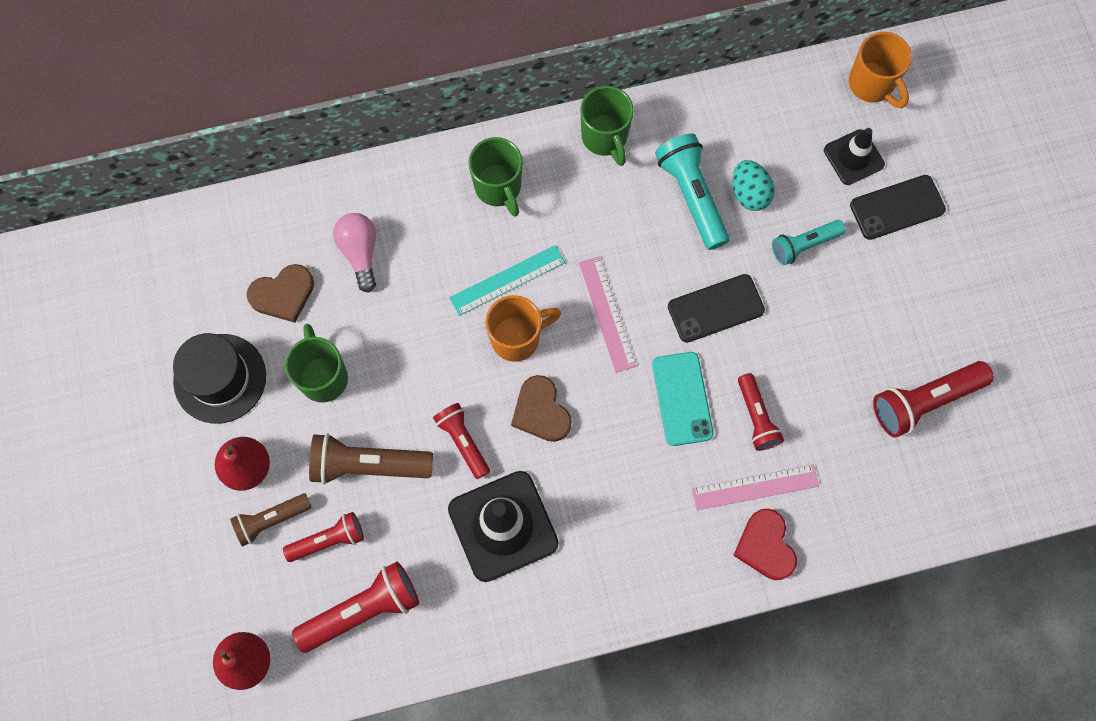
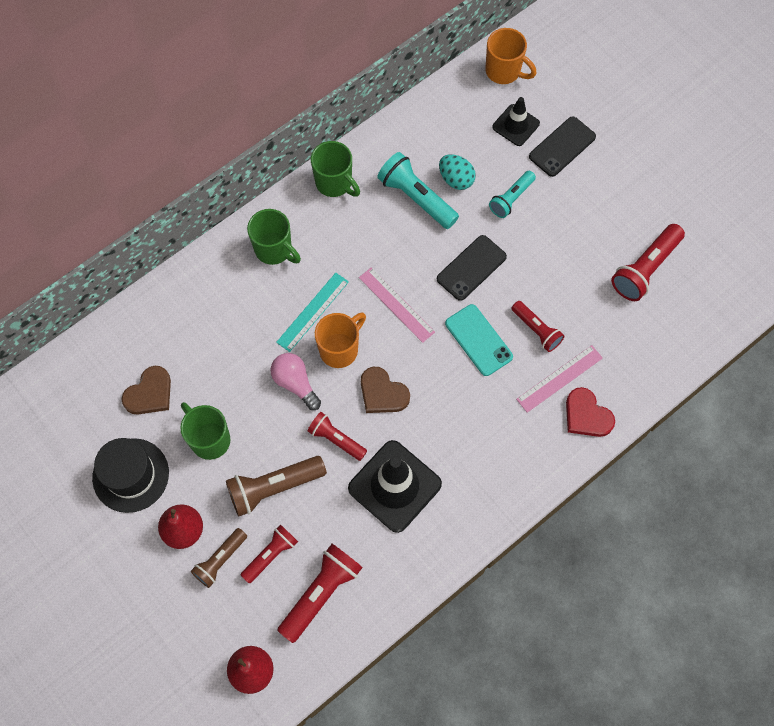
camera: 25 degrees left, 5 degrees down
pink light bulb [333,213,376,293] -> pink light bulb moved to [271,353,321,410]

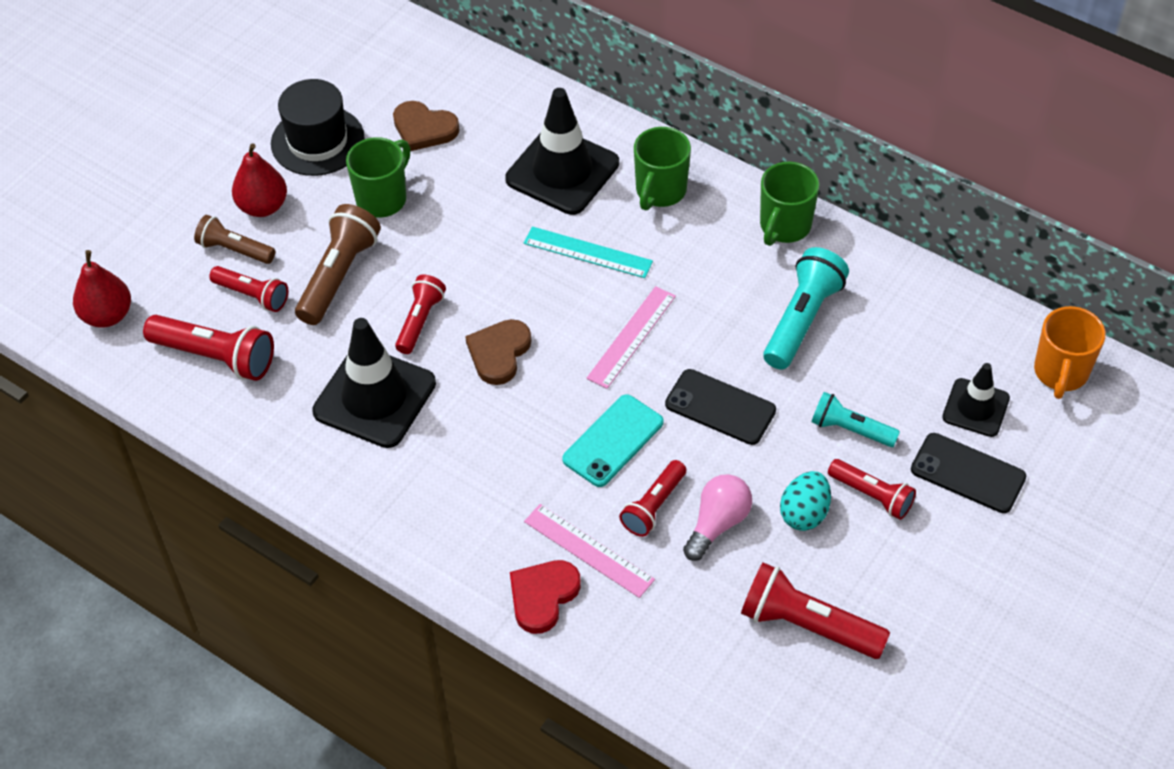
camera: 75 degrees right, 15 degrees down
brown flashlight [226,456,327,517] -> brown flashlight turned 60 degrees clockwise [295,204,381,325]
pink light bulb [271,353,321,410] -> pink light bulb moved to [683,474,752,561]
orange mug [315,313,366,368] -> none
turquoise egg [439,154,476,190] -> turquoise egg moved to [780,471,831,531]
none -> black traffic cone [505,88,619,215]
none -> red flashlight [828,459,916,520]

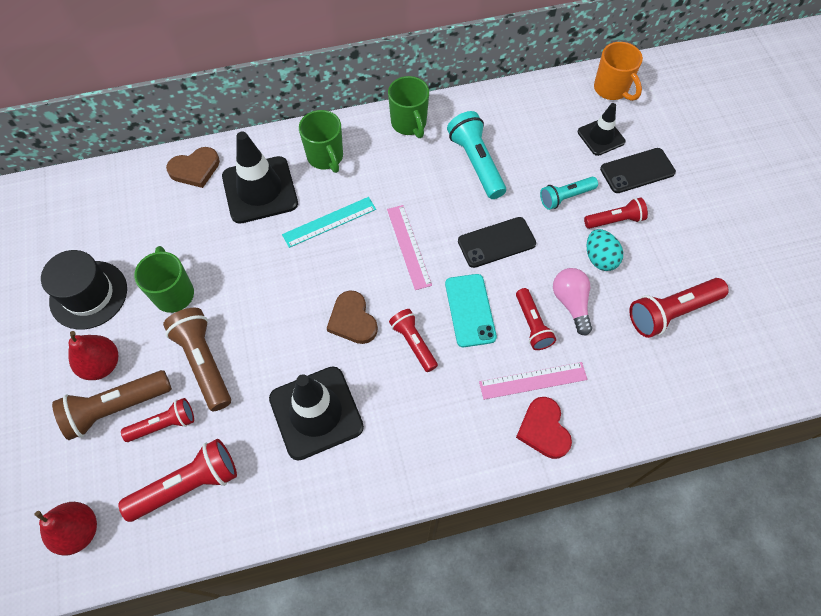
camera: 50 degrees left, 10 degrees up
brown flashlight [194,215,275,264] -> brown flashlight [52,370,172,440], size x1.57
brown heart [393,101,460,151] -> brown heart moved to [166,147,220,188]
red flashlight [395,275,446,354] -> red flashlight moved to [389,309,438,372]

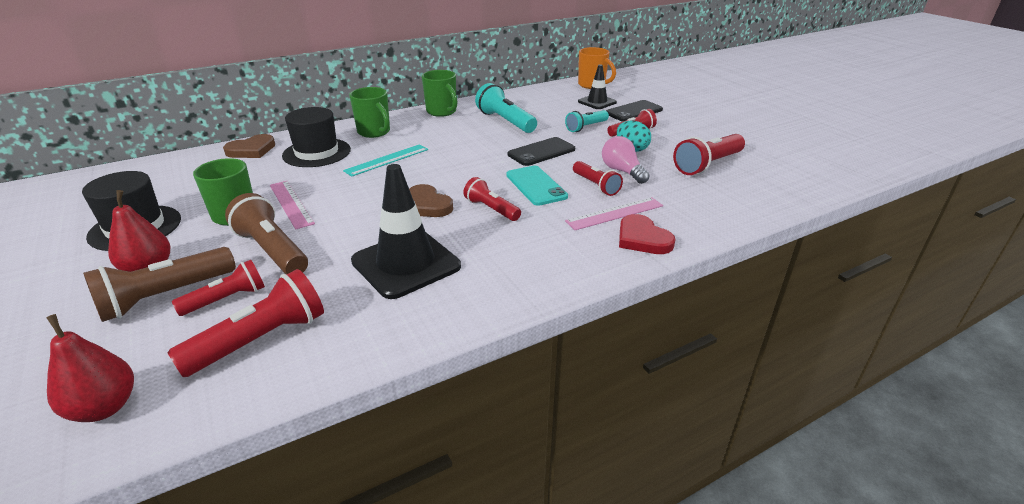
camera: 15 degrees left, 30 degrees down
black traffic cone [222,131,298,224] -> black hat [282,107,351,167]
pink ruler [387,205,432,290] -> pink ruler moved to [270,181,315,230]

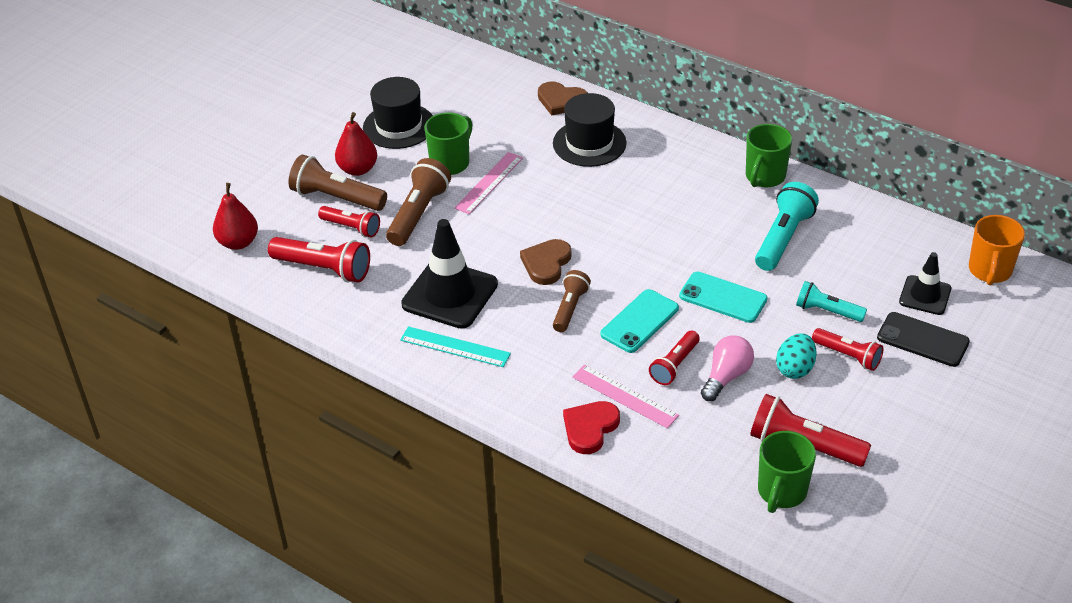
camera: 65 degrees right, 10 degrees up
turquoise ruler [343,144,428,177] -> turquoise ruler moved to [400,326,511,367]
green mug [349,87,390,138] -> green mug moved to [758,431,816,513]
red flashlight [463,177,521,221] -> brown flashlight [553,270,591,332]
black phone [508,137,575,166] -> turquoise phone [679,272,768,323]

